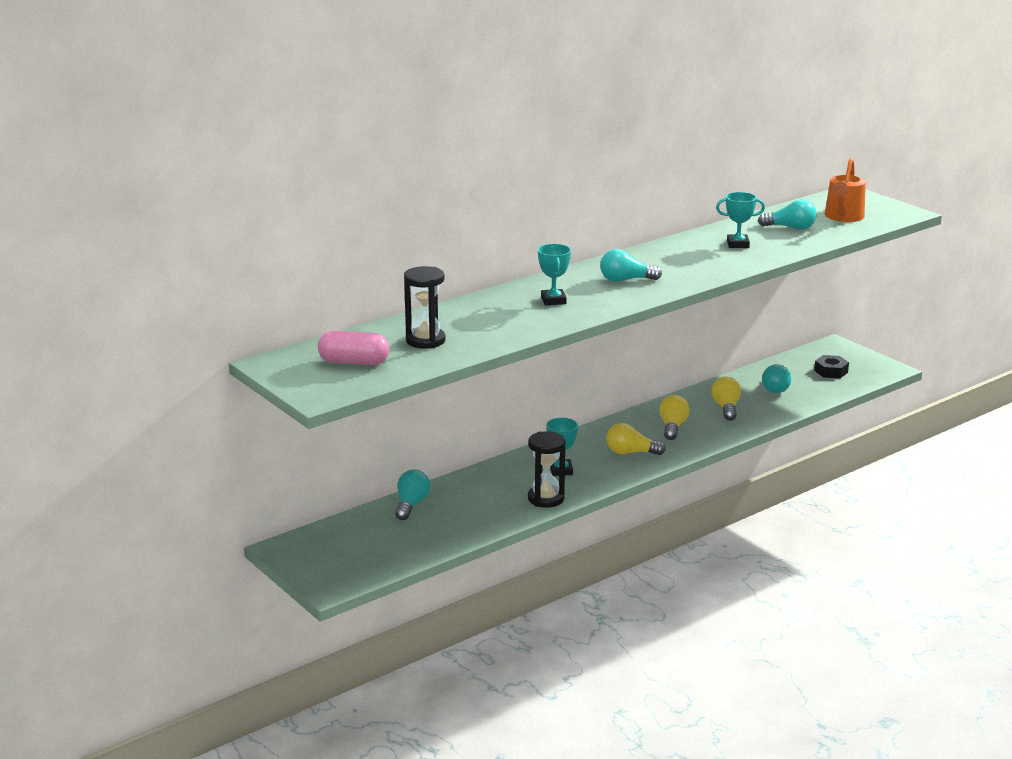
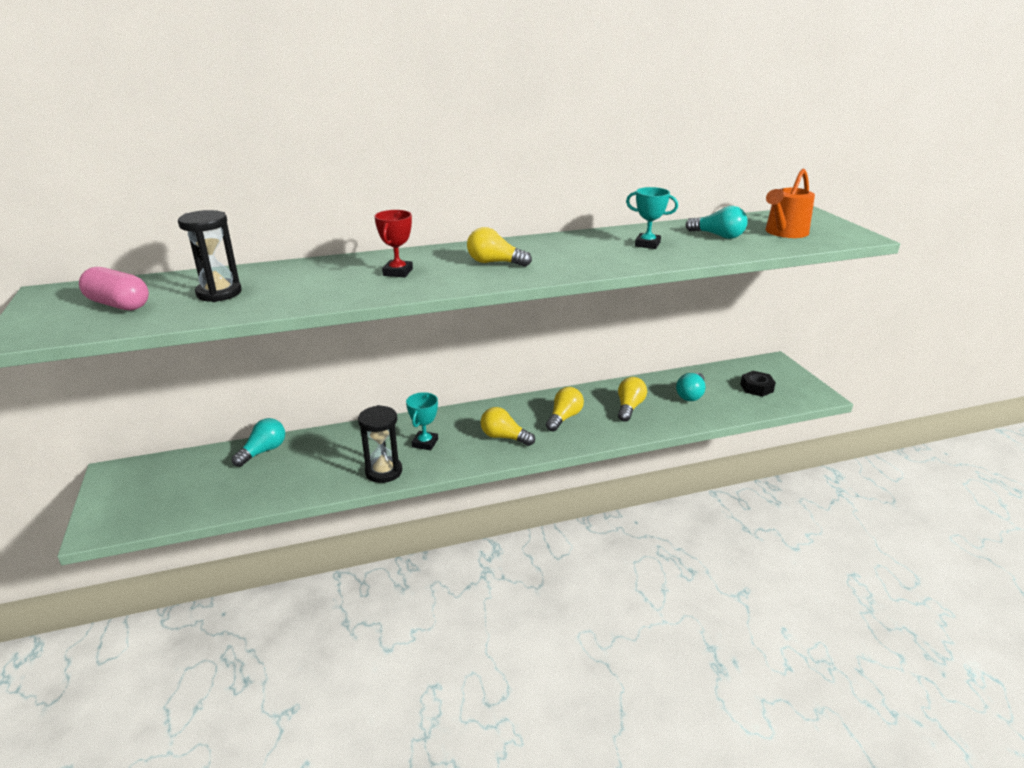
camera: 20 degrees right, 5 degrees up
turquoise trophy [538,244,571,305] -> red trophy [374,210,413,278]
turquoise light bulb [600,249,662,282] -> yellow light bulb [467,227,532,267]

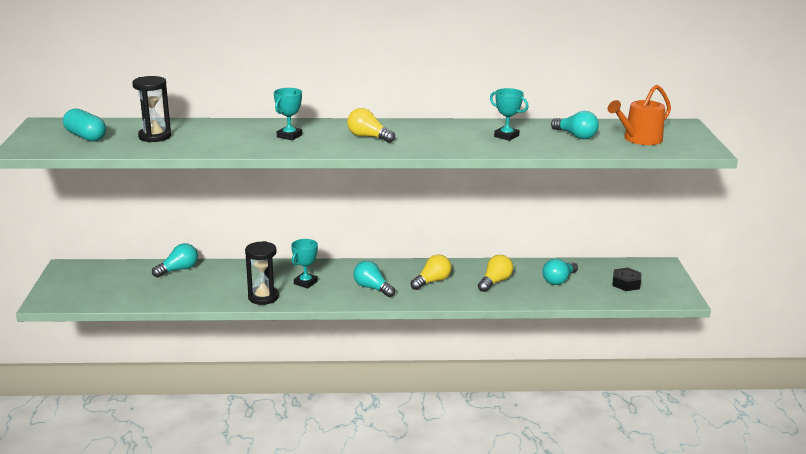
camera: 15 degrees right, 5 degrees down
pink capsule [79,267,149,310] -> turquoise capsule [63,108,106,142]
red trophy [374,210,413,278] -> turquoise trophy [274,88,302,141]
yellow light bulb [481,407,535,446] -> turquoise light bulb [354,261,395,297]

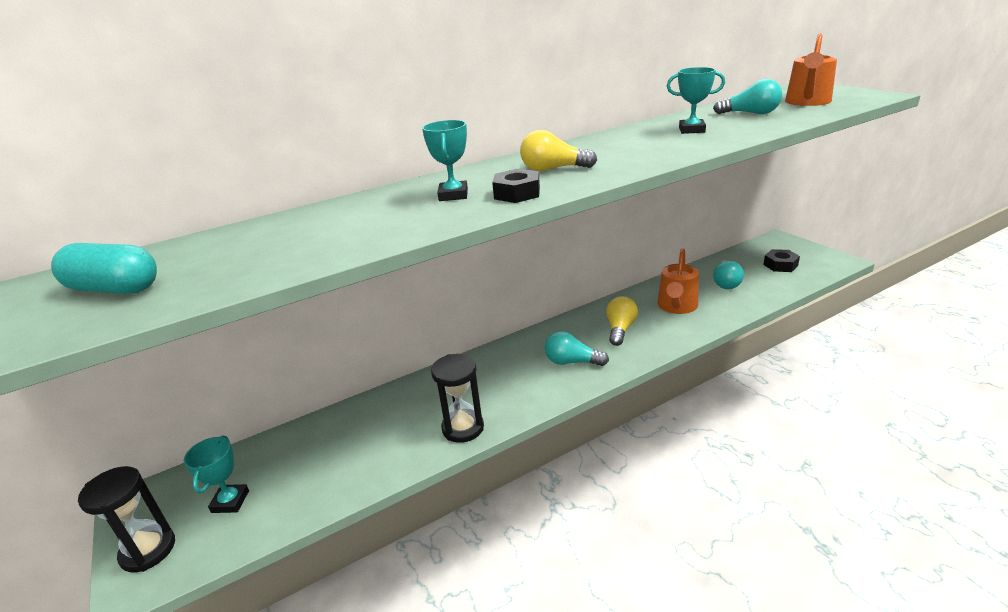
camera: 25 degrees left, 5 degrees up
black hourglass [132,76,171,142] -> black hourglass moved to [78,466,175,572]
turquoise light bulb [152,243,198,278] -> none
turquoise trophy [291,239,318,289] -> turquoise trophy moved to [184,435,249,513]
yellow light bulb [478,255,513,292] -> orange watering can [657,248,699,314]
none -> black nut [492,169,540,203]

